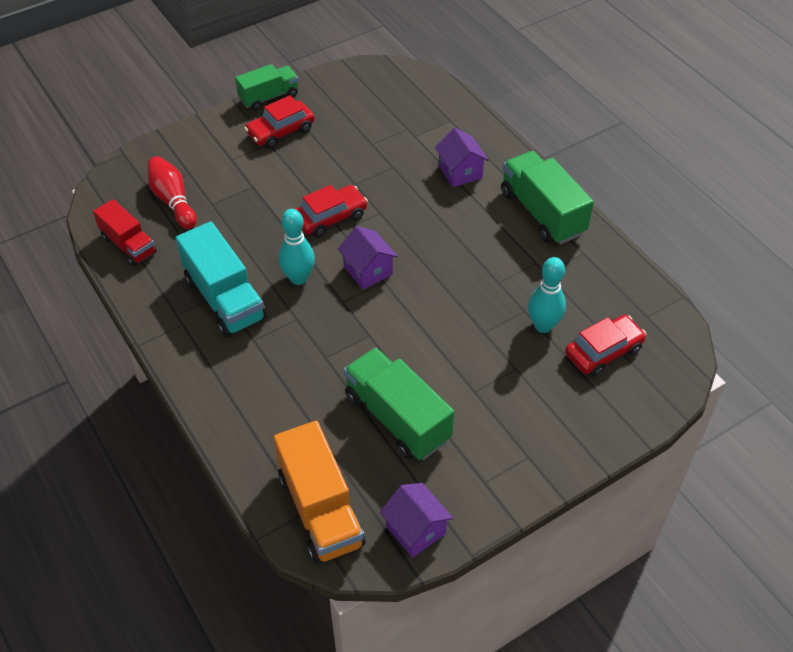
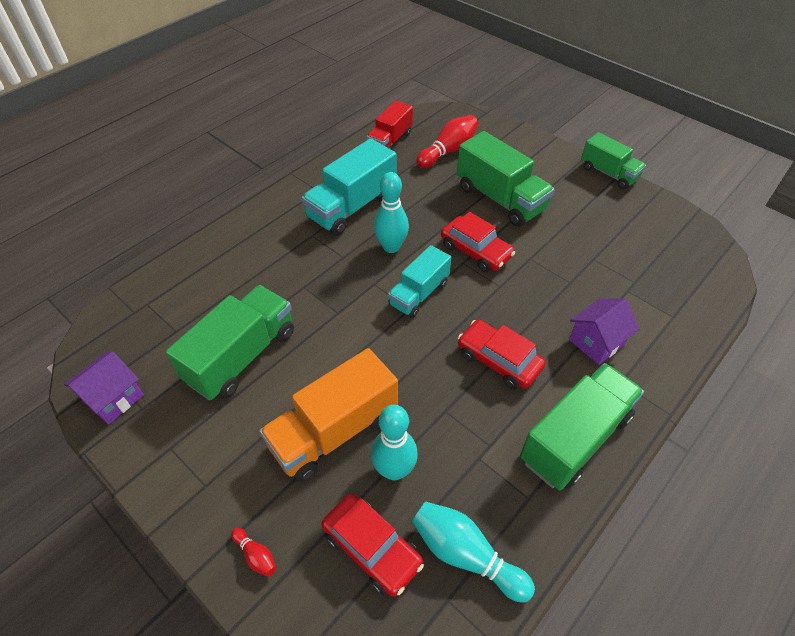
camera: 75 degrees right, 0 degrees up
red car [244,95,315,149] -> red car moved to [458,320,546,390]
orange truck [274,421,366,563] -> orange truck moved to [259,348,398,482]
purple house [338,226,398,289] -> turquoise truck [388,245,451,318]
none -> red bowling pin [231,528,276,577]
none -> turquoise bowling pin [412,501,535,603]
none -> green truck [457,131,555,227]

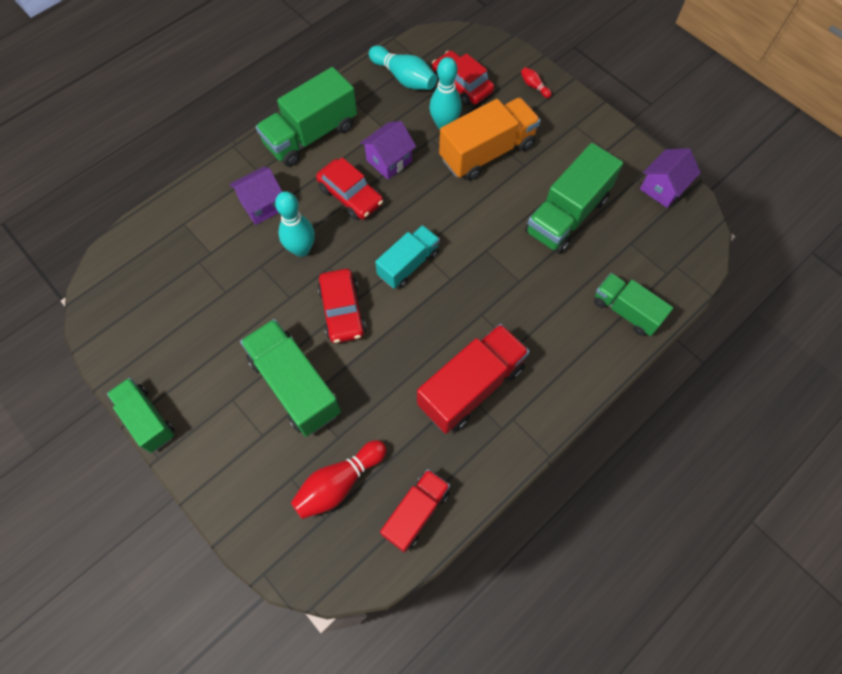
camera: 175 degrees left, 15 degrees up
turquoise truck [302,138,396,235] -> red truck [417,324,530,434]
turquoise bowling pin [374,172,409,253] -> turquoise bowling pin moved to [275,191,315,257]
red car [441,212,515,272] -> red car turned 150 degrees counterclockwise [317,269,366,343]
none -> purple house [360,121,416,180]
none -> green truck [594,273,673,336]

